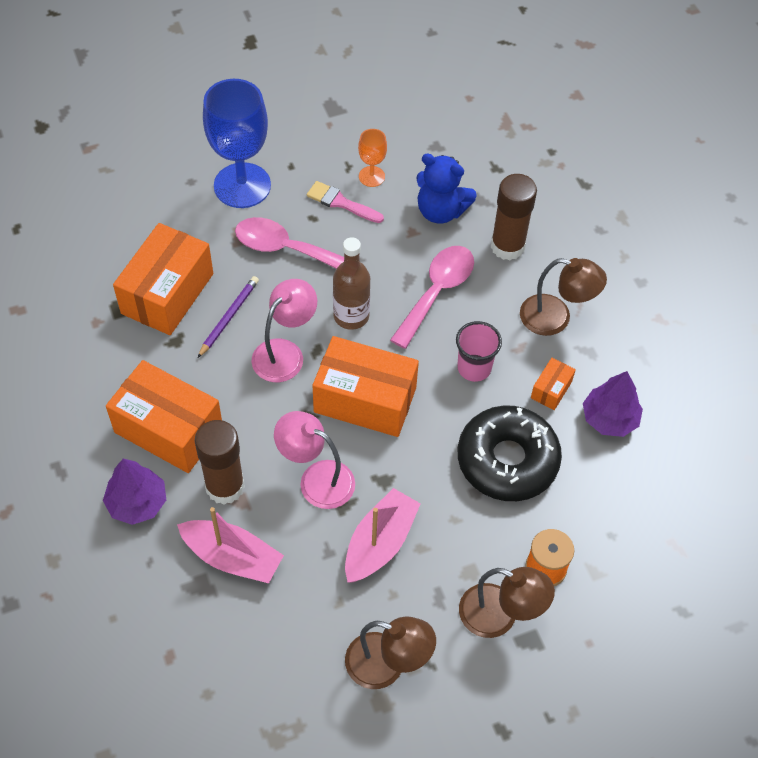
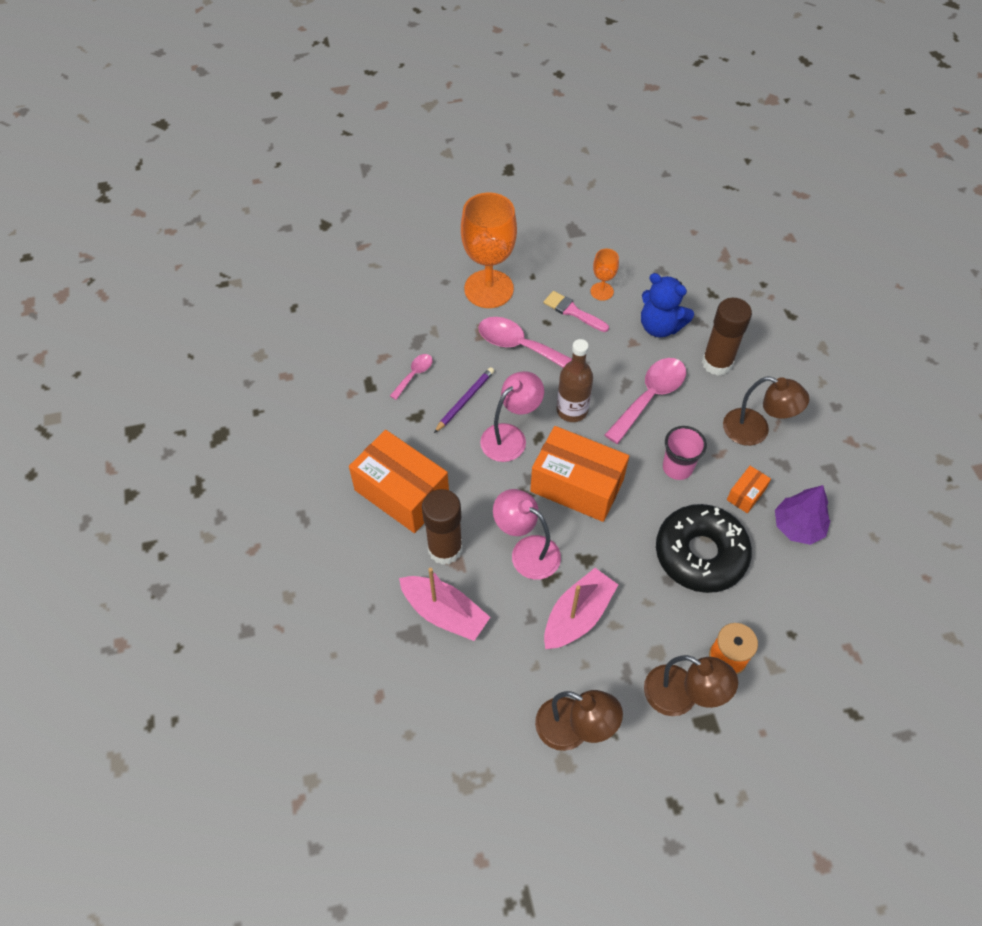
camera: 10 degrees right, 0 degrees up
purple tree [103,459,166,525] -> none
orange box [113,223,213,335] -> pink spoon [390,354,433,400]
blue goblet [203,79,271,208] -> orange goblet [461,192,517,308]

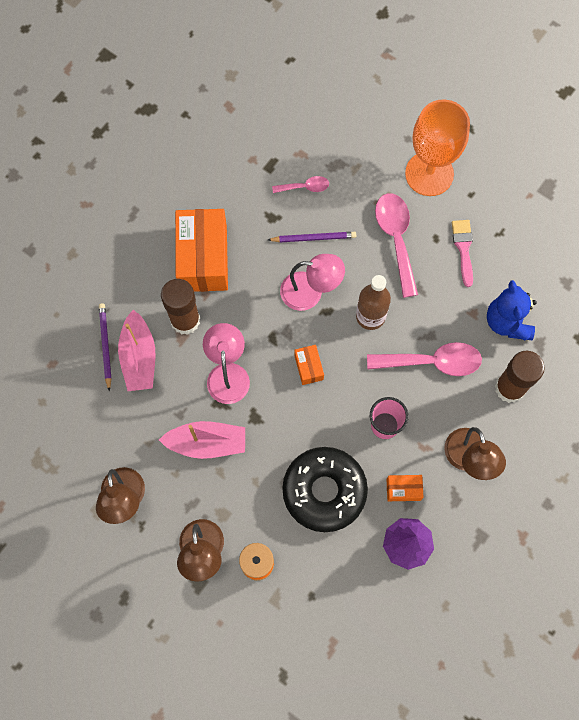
camera: 50 degrees right, 15 degrees up
orange box [530,426,629,522] -> orange box [294,345,324,385], size x0.45
orange goblet [591,249,619,301] -> none
none -> purple pencil [99,303,111,391]

